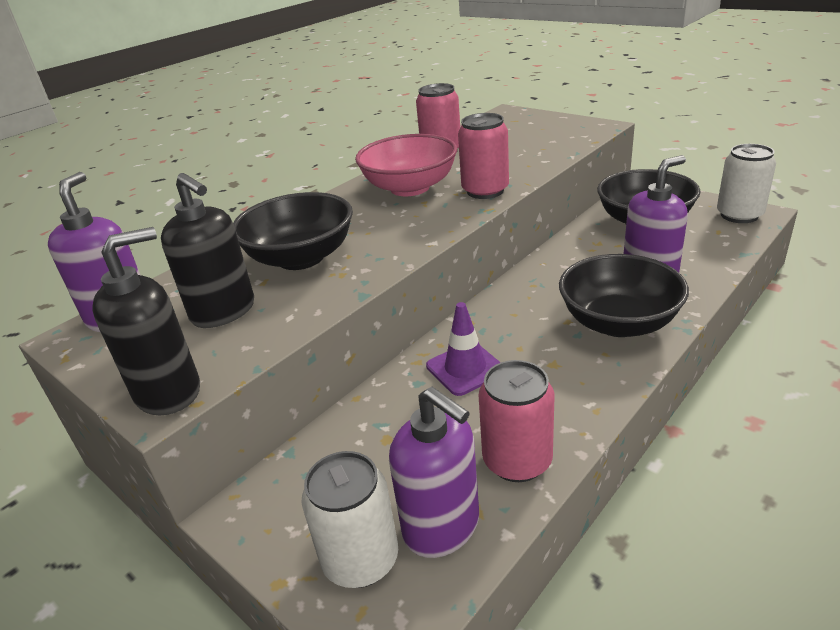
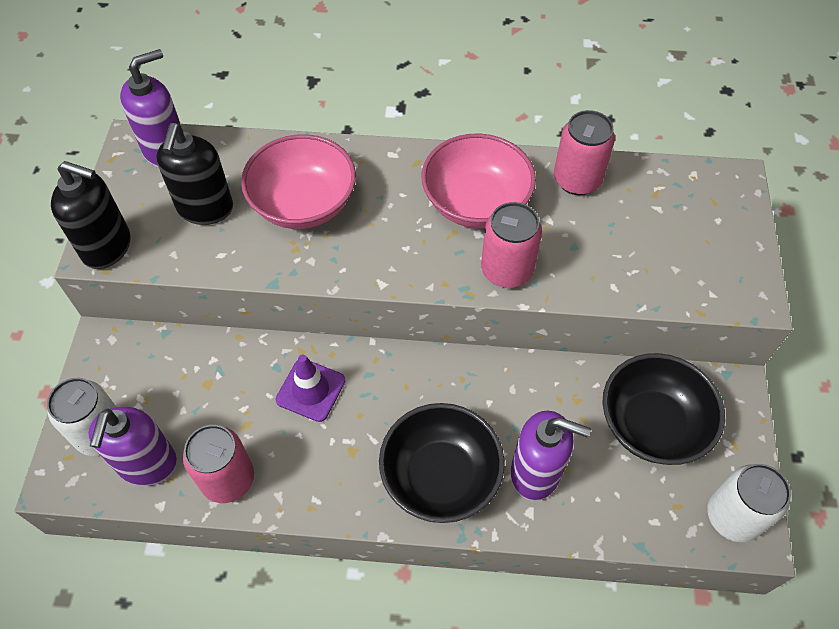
camera: 50 degrees right, 25 degrees up
black bowl [233,192,353,270] -> pink bowl [241,134,356,229]

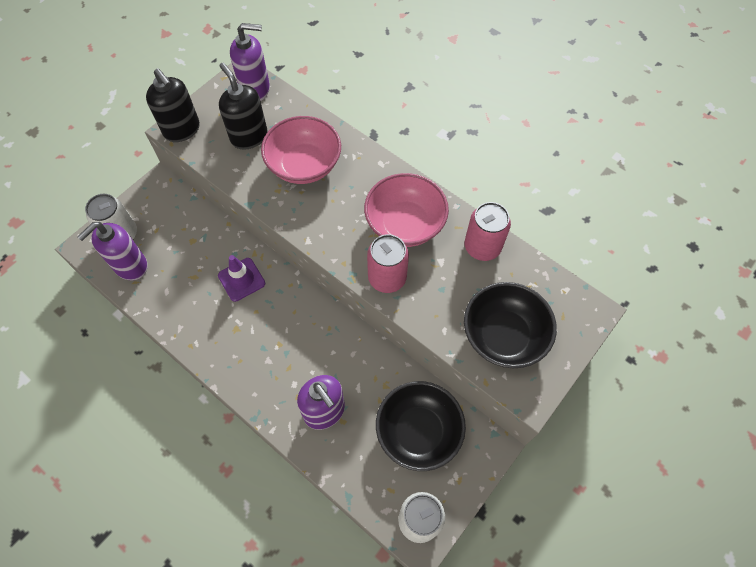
camera: 35 degrees right, 5 degrees up
black soap dispenser [156,123,233,225] -> black soap dispenser turned 105 degrees clockwise [219,63,268,150]
pink can [183,425,254,503] -> none
black bowl [379,403,505,523] -> black bowl moved to [464,282,557,368]

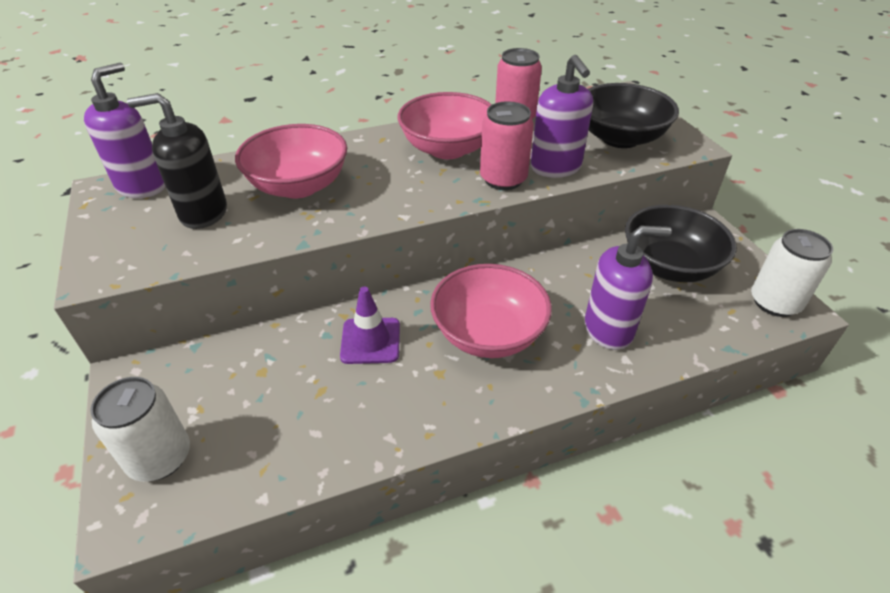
camera: 60 degrees left, 20 degrees down
purple soap dispenser [78,222,148,281] -> purple soap dispenser moved to [531,55,593,178]
black soap dispenser [146,68,200,142] -> none
none -> pink bowl [430,264,552,358]

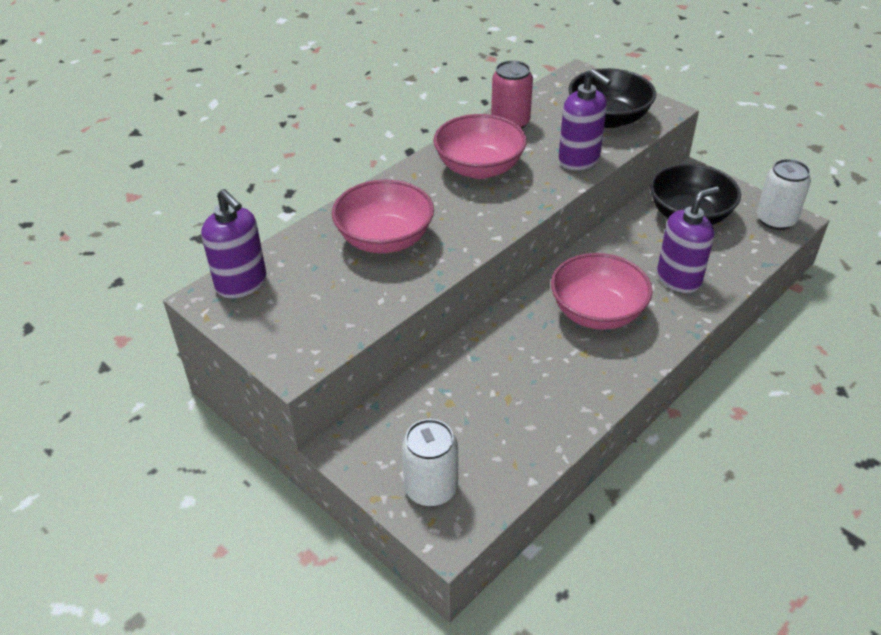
camera: 25 degrees left, 0 degrees up
purple soap dispenser [84,62,165,198] -> purple soap dispenser turned 135 degrees clockwise [201,189,267,298]
black soap dispenser [127,93,227,229] -> none
purple traffic cone [340,287,400,364] -> none
pink can [480,101,534,190] -> none

